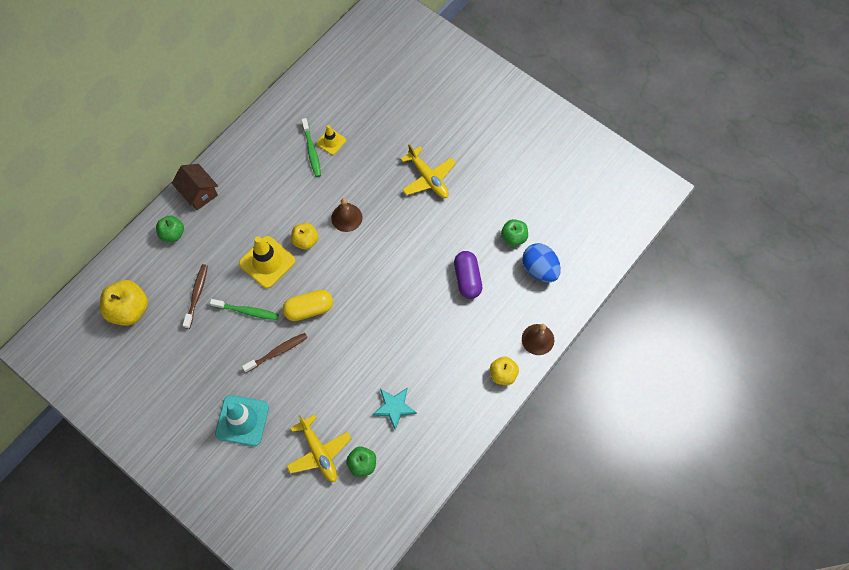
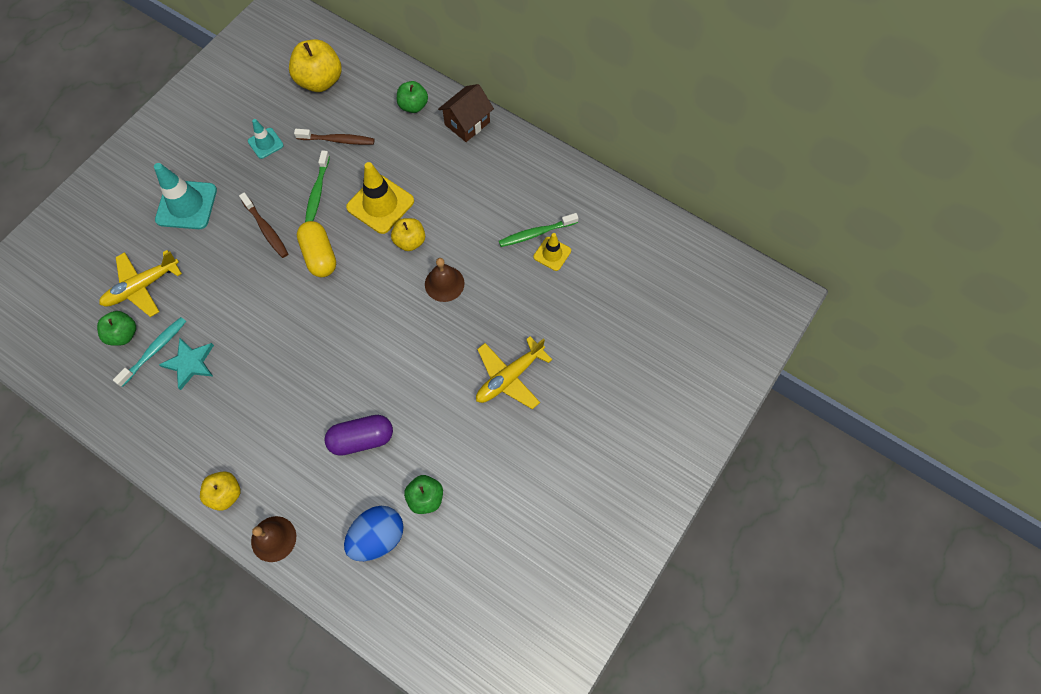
camera: 85 degrees right, 0 degrees up
none -> turquoise toothbrush [113,317,186,387]
none -> turquoise traffic cone [248,119,284,159]

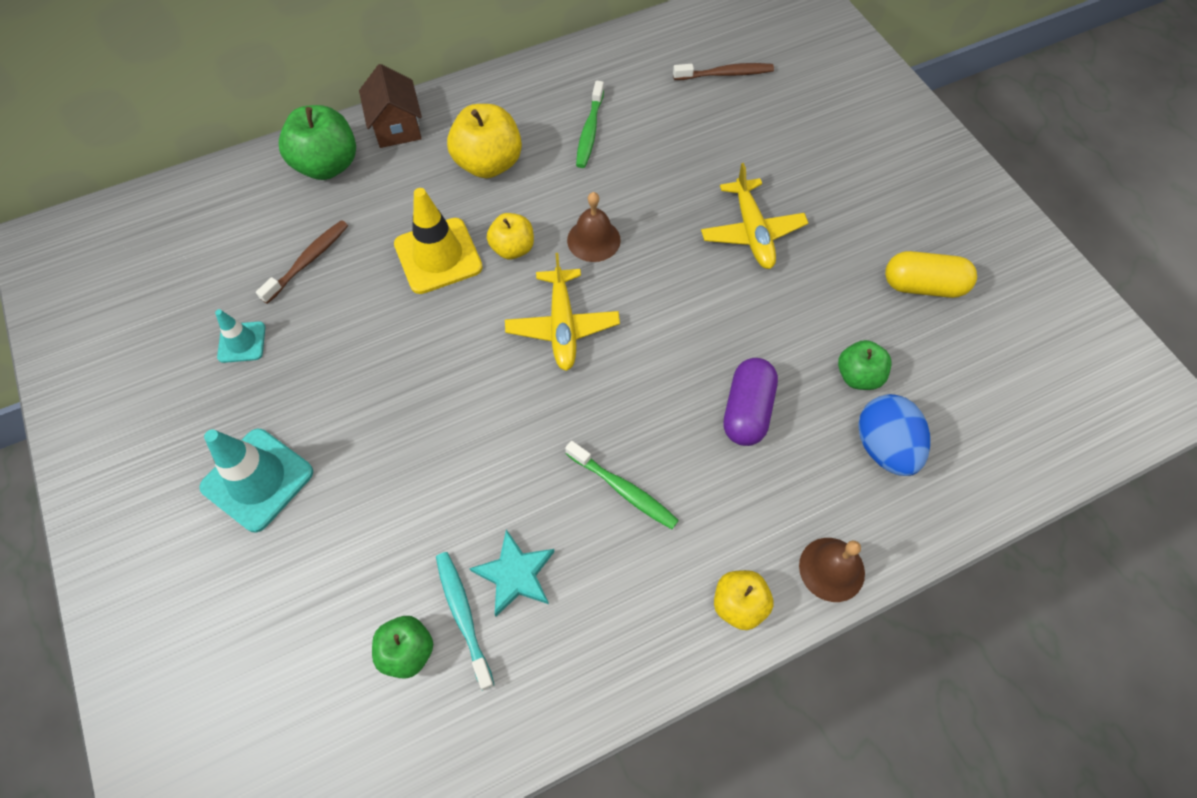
camera: 60 degrees left, 5 degrees down
yellow plane [99,250,182,317] -> yellow plane moved to [505,253,620,371]
brown toothbrush [239,193,288,258] -> brown toothbrush moved to [673,63,774,80]
yellow apple [289,39,341,92] -> yellow apple moved to [447,104,522,178]
yellow capsule [297,221,336,277] -> yellow capsule moved to [885,251,977,298]
green toothbrush [305,150,330,222] -> green toothbrush moved to [565,441,679,529]
green apple [397,81,428,113] -> green apple [279,105,356,180], size x1.64
yellow traffic cone [533,233,571,271] -> none

